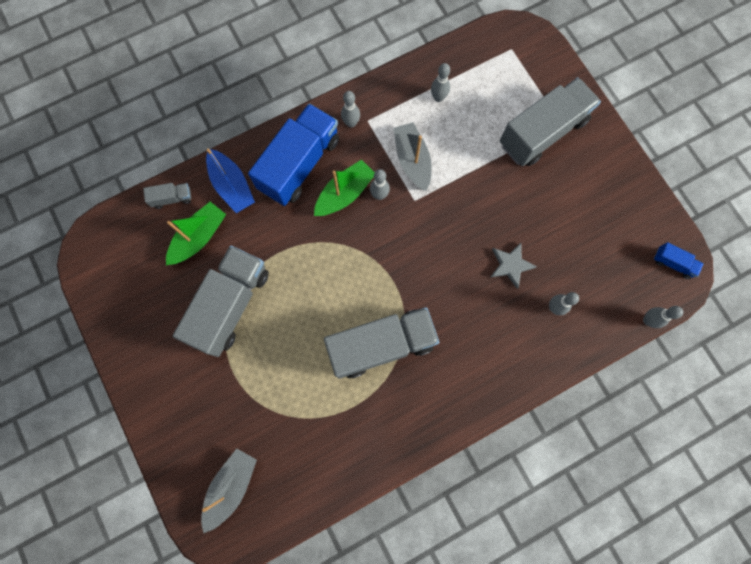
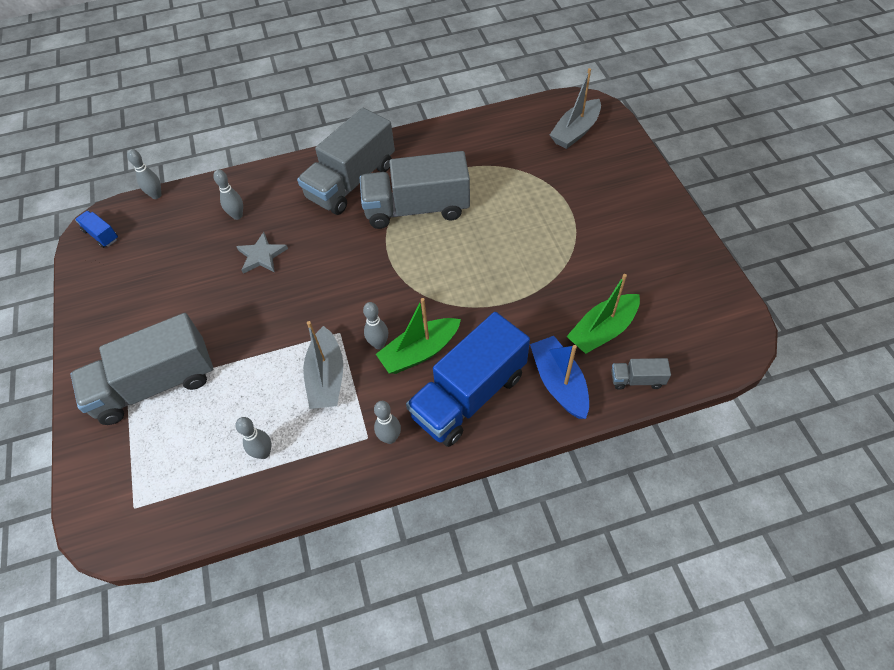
camera: 165 degrees left, 20 degrees down
grey truck [173,245,269,357] -> grey truck moved to [297,108,395,215]

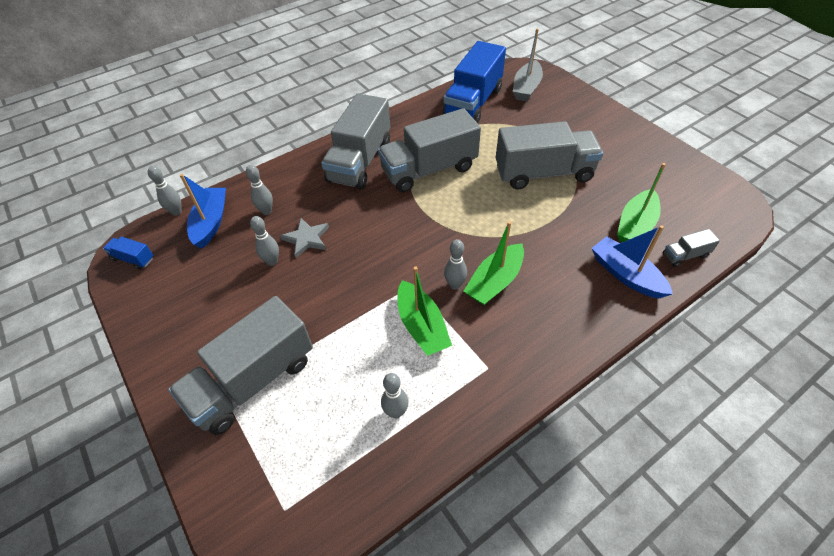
camera: 20 degrees left, 5 degrees down
grey boat [303,321,343,409] -> green boat [398,266,452,356]
grey bowling pin [374,401,401,444] -> grey bowling pin moved to [250,216,279,266]
blue truck [406,312,530,447] -> blue truck moved to [443,41,506,123]
none -> blue boat [180,174,226,249]
none -> grey truck [496,121,603,189]

